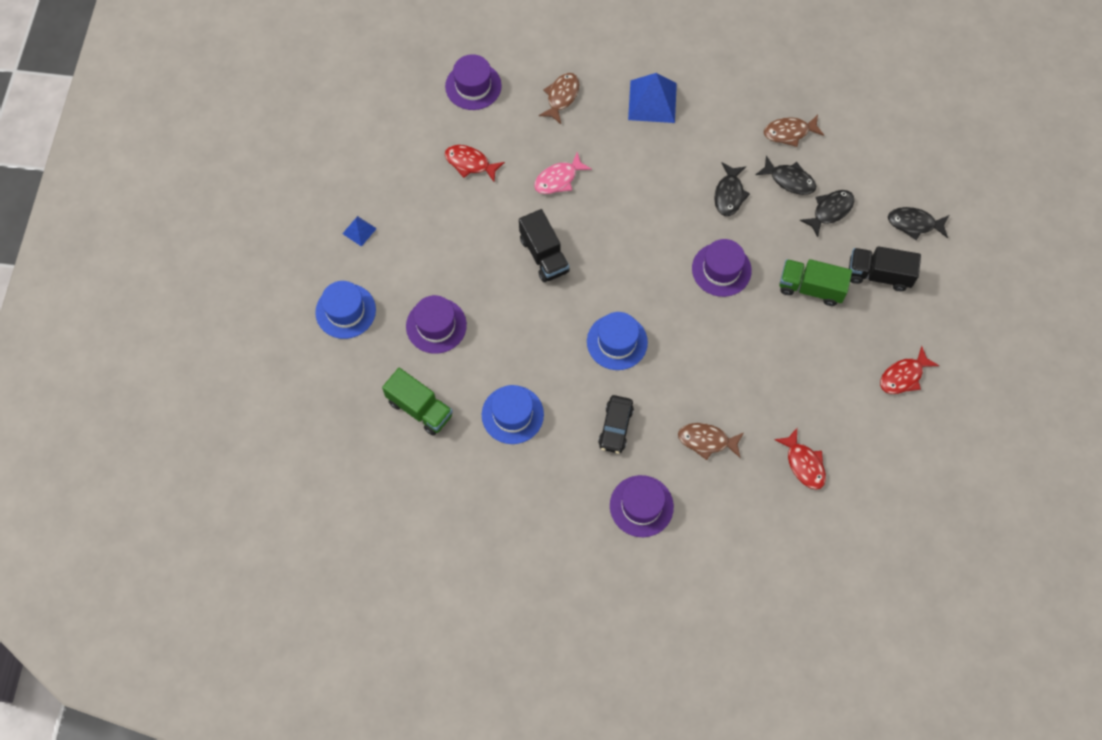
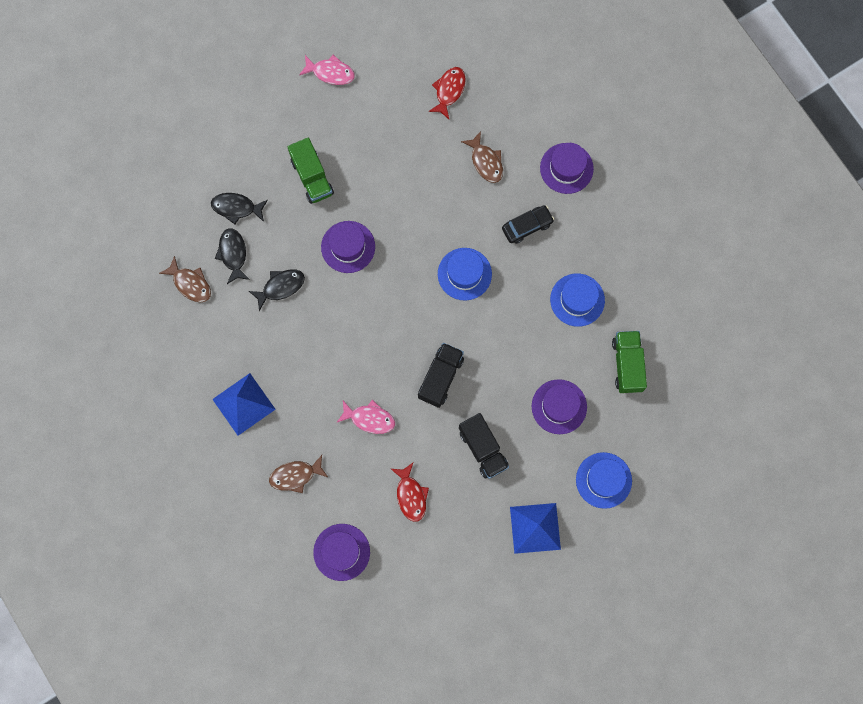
camera: 130 degrees left, 10 degrees up
blue pyramid [342,216,377,247] -> blue pyramid [510,503,561,554], size x1.97
black truck [849,246,921,291] -> black truck moved to [459,413,509,479]
red fish [880,346,939,394] -> pink fish [299,55,355,85]
black fish [888,207,949,240] -> none

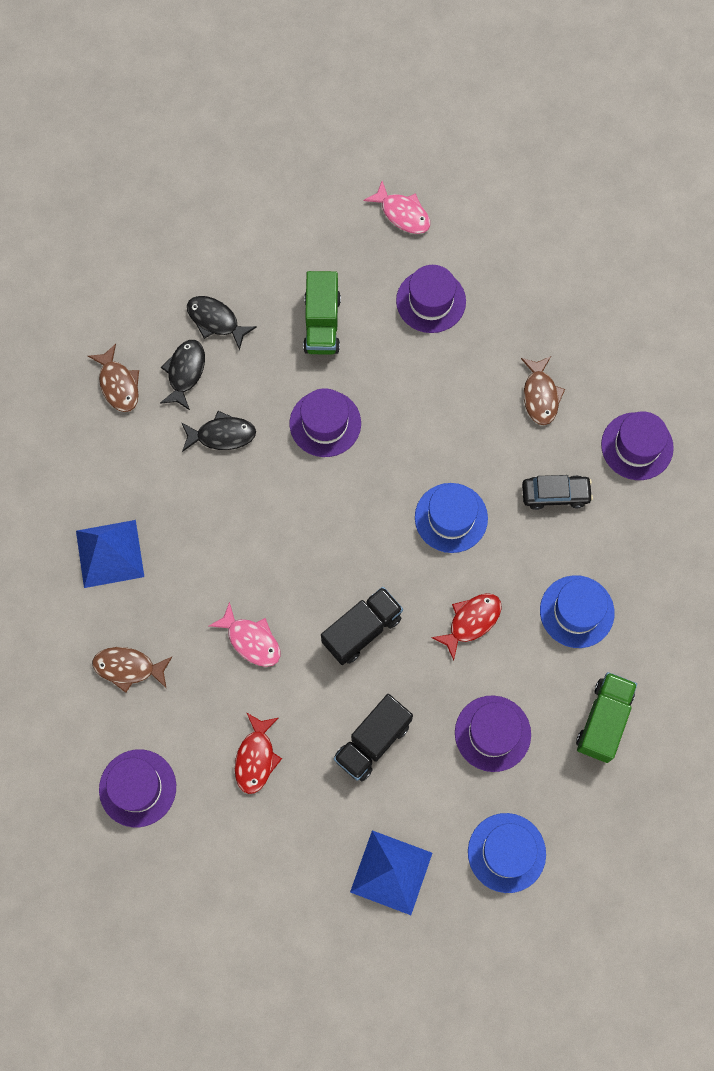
camera: 25 degrees right, 5 degrees down
red fish [428,67,466,119] -> red fish moved to [431,593,502,661]
black truck [459,413,509,479] -> black truck turned 45 degrees clockwise [334,694,413,781]
none -> purple hat [396,265,466,333]

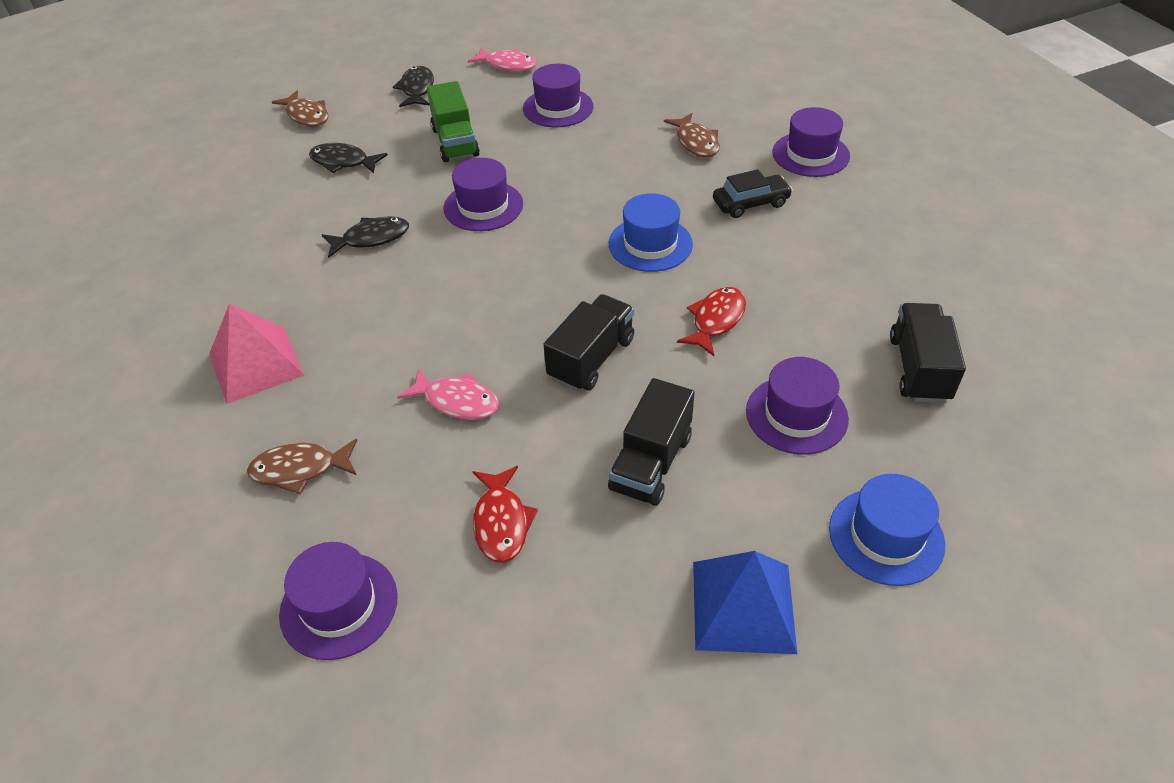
camera: 15 degrees left, 25 degrees down
blue pyramid [76,520,144,588] -> pink pyramid [209,304,304,404]
brown fish [88,344,139,412] -> brown fish moved to [272,90,328,127]
black fish [160,340,205,410] -> black fish moved to [393,66,434,107]
blue hat [540,575,615,648] -> none
green truck [576,672,637,763] -> black truck [890,303,966,403]

